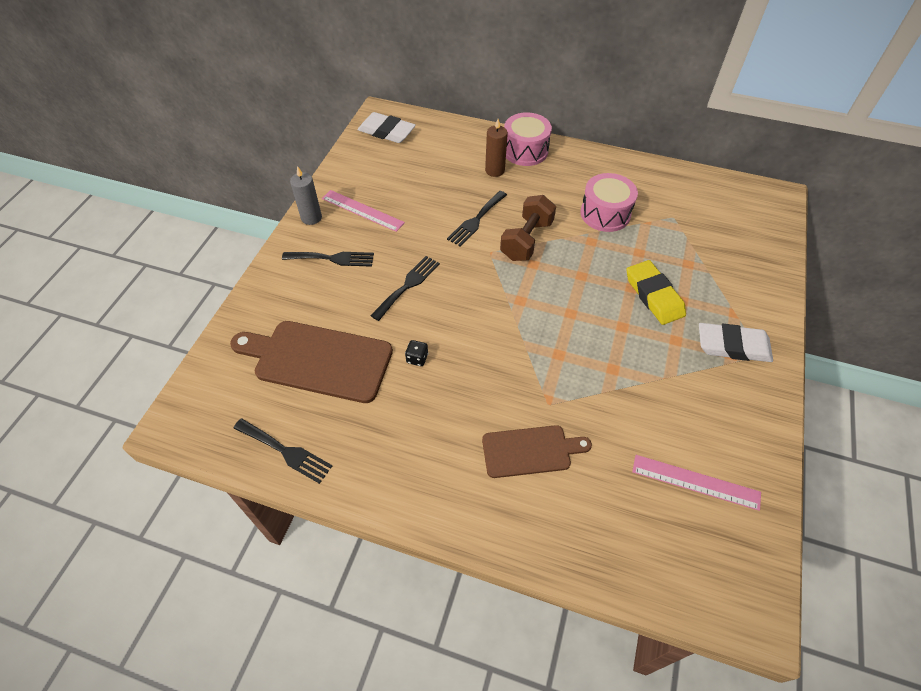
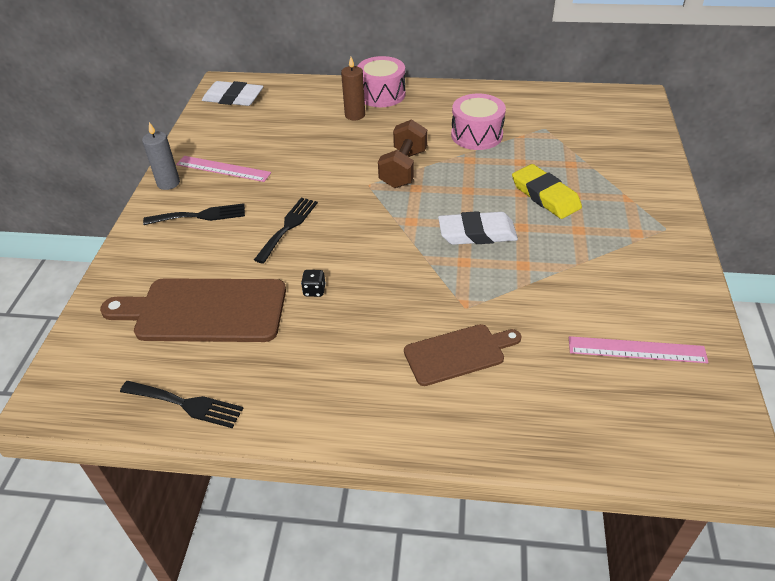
camera: 10 degrees left, 10 degrees down
black fork [447,191,507,247] -> none
white eraser [699,323,773,362] -> white eraser moved to [438,211,518,245]

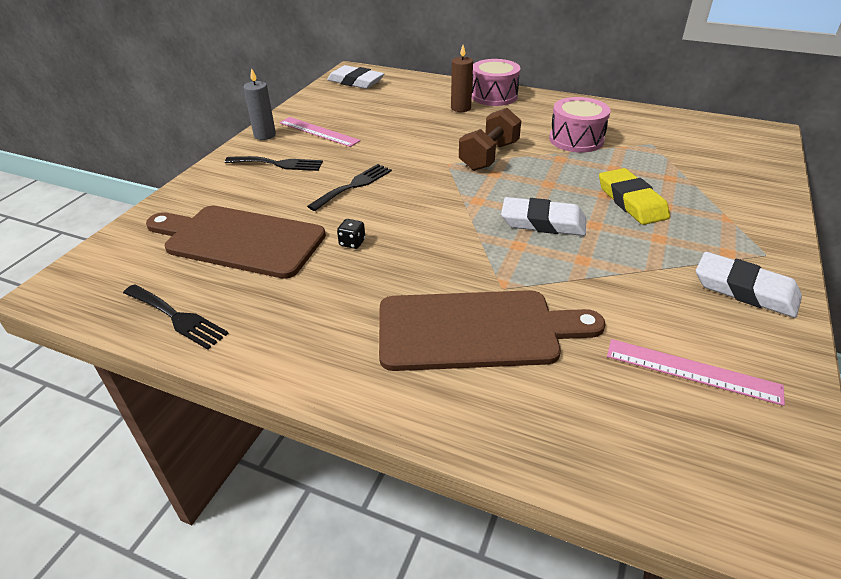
camera: 15 degrees right, 5 degrees down
brown cutting board [404,324,522,386] -> brown cutting board [379,290,605,371], size x1.65
none -> white eraser [696,252,802,318]

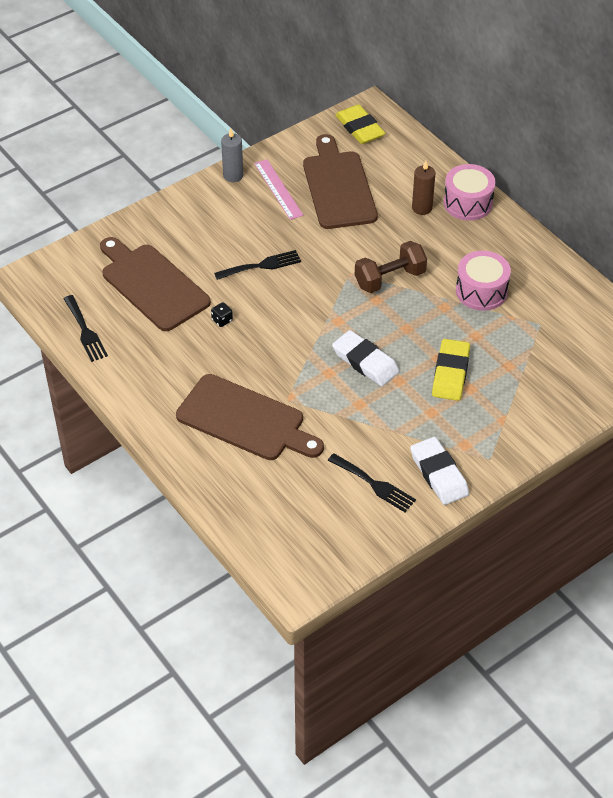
camera: 30 degrees right, 10 degrees up
black fork [225,156,323,171] -> black fork moved to [328,453,416,512]
white eraser [327,65,384,89] -> yellow eraser [335,104,386,144]
pink ruler [607,339,785,406] -> none
none -> brown cutting board [303,134,378,229]

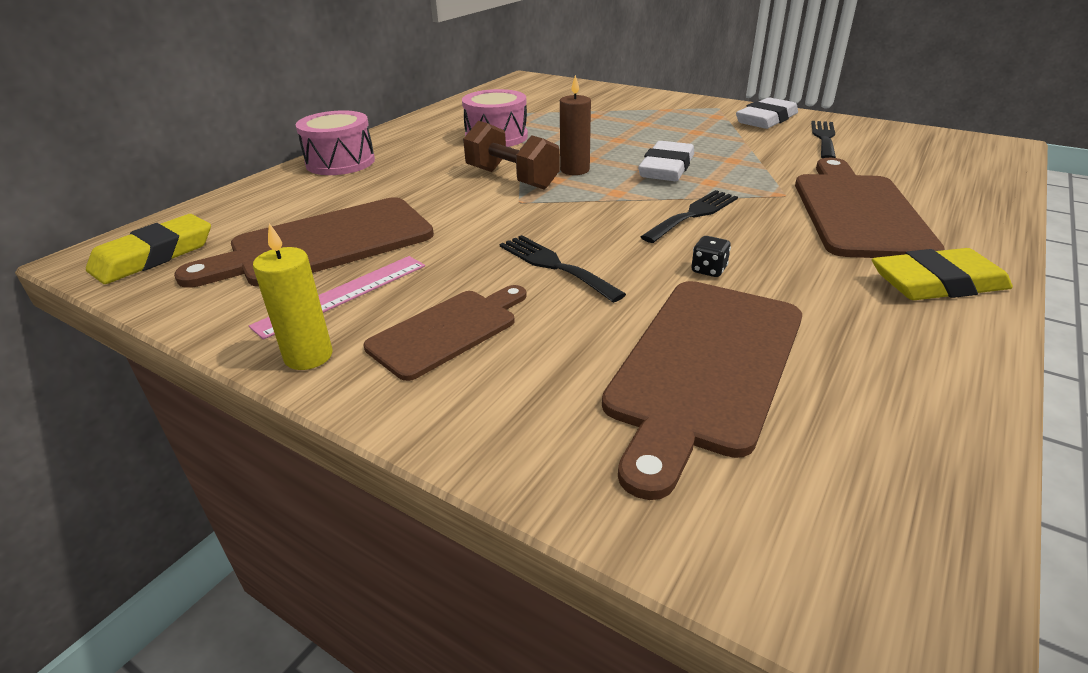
camera: 110 degrees left, 15 degrees down
black fork [63,295,108,362] -> black fork moved to [641,190,738,243]
grey candle [221,129,243,182] -> yellow candle [253,223,333,370]
brown candle [412,161,436,215] -> brown candle moved to [560,75,591,175]
yellow eraser [432,339,470,401] -> yellow eraser moved to [872,248,1013,300]
none -> brown cutting board [364,285,527,381]

